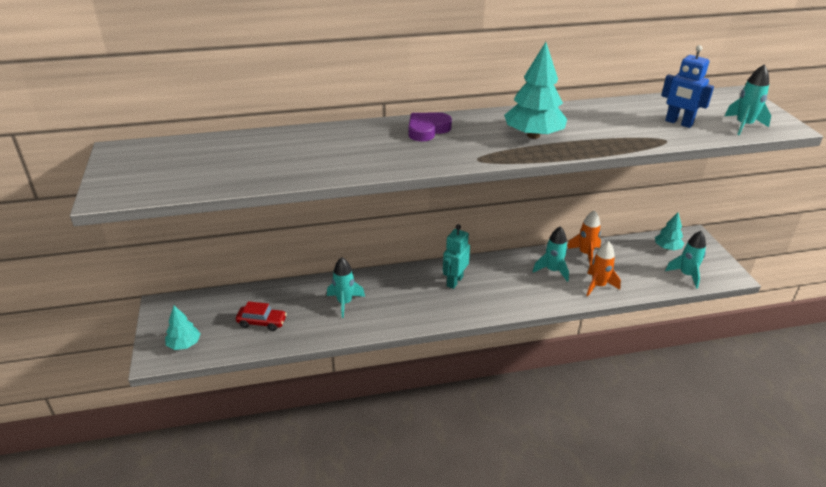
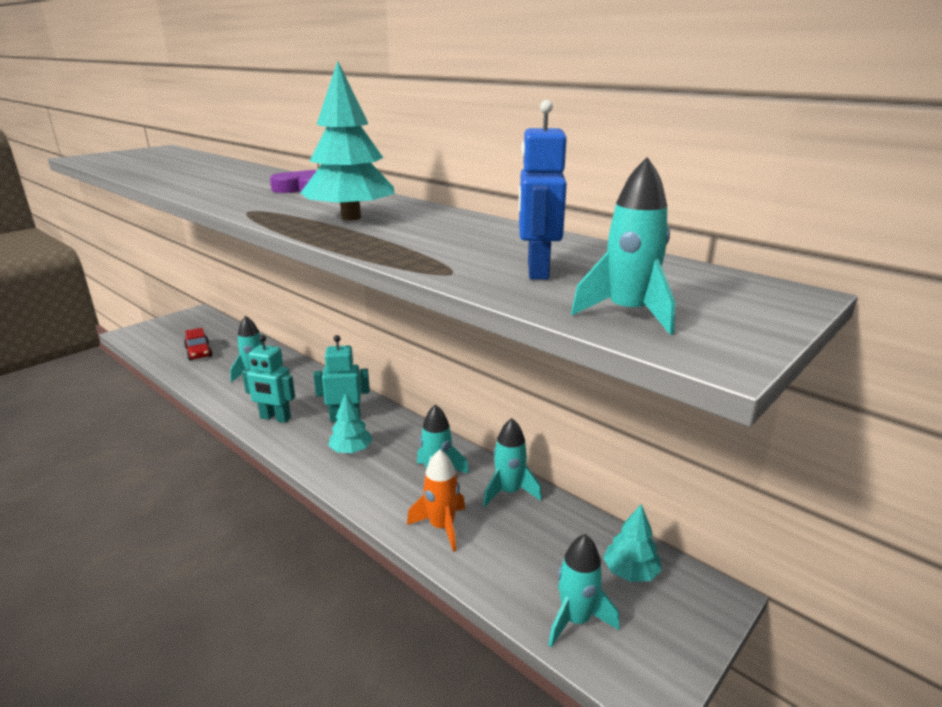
camera: 55 degrees right, 10 degrees down
turquoise tree [165,306,201,350] -> turquoise tree moved to [328,393,373,453]
orange rocket [567,210,601,265] -> turquoise rocket [483,418,542,507]
none -> turquoise robot [242,335,295,423]

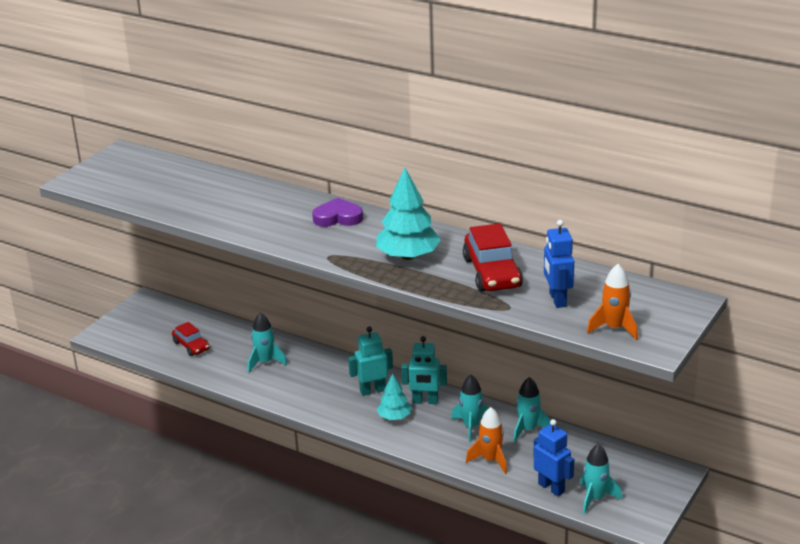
camera: 10 degrees left, 5 degrees up
turquoise robot [242,335,295,423] -> turquoise robot moved to [401,336,447,404]
turquoise rocket [571,157,675,335] -> orange rocket [587,264,638,340]
turquoise tree [603,504,662,582] -> none
none -> red car [463,223,523,292]
none -> blue robot [533,419,574,496]

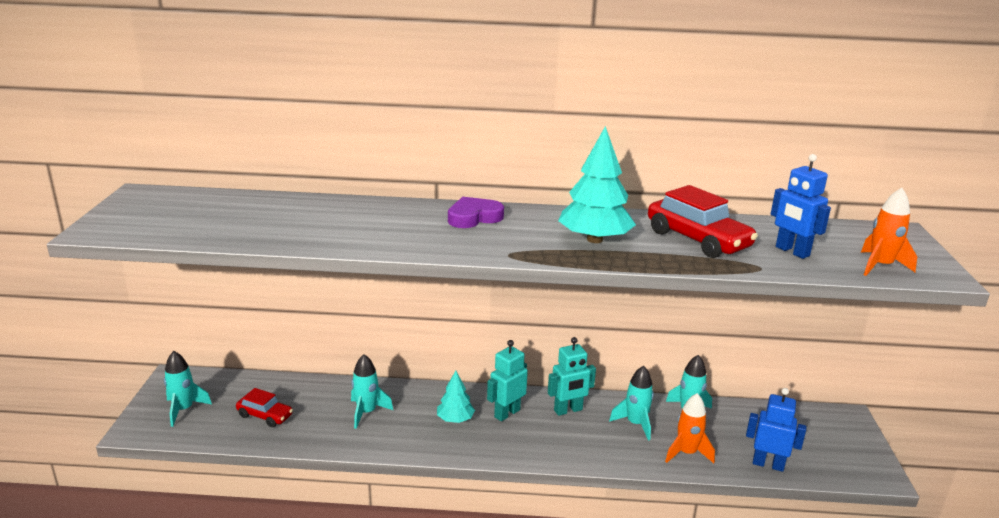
camera: 30 degrees left, 5 degrees down
turquoise tree [377,374,411,420] -> turquoise tree moved to [437,371,475,423]
turquoise rocket [580,444,622,514] -> turquoise rocket moved to [164,351,212,427]

